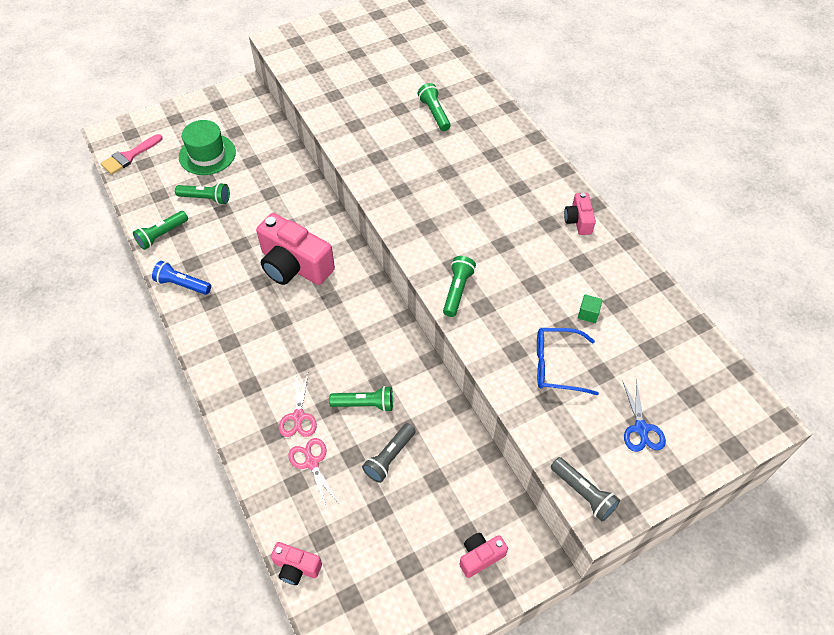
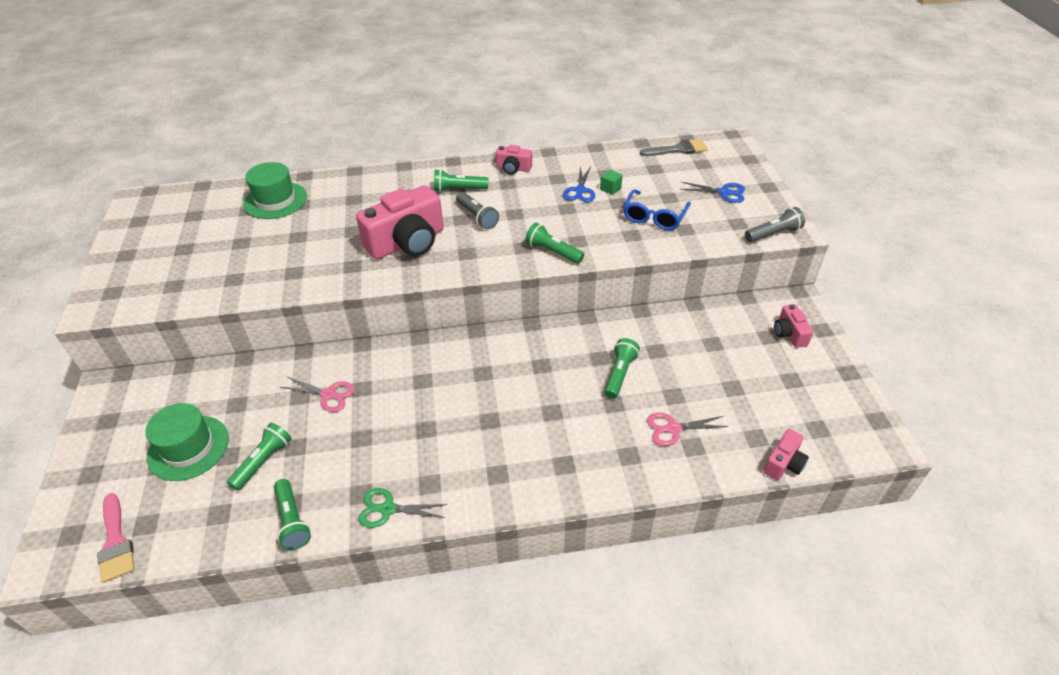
camera: 70 degrees left, 10 degrees down
blue flashlight [152,261,211,295] -> green scissors [358,488,448,528]
pink camera [256,213,335,285] -> pink camera moved to [356,185,444,259]
pink scissors [279,374,317,437] -> pink scissors moved to [281,377,355,412]
grey flashlight [362,423,416,483] -> grey flashlight moved to [456,192,499,229]
green flashlight [418,83,451,131] -> green flashlight moved to [434,169,488,192]
none -> green hat [244,162,307,219]
none -> blue scissors [563,166,595,202]
none -> grey brush [640,139,708,156]

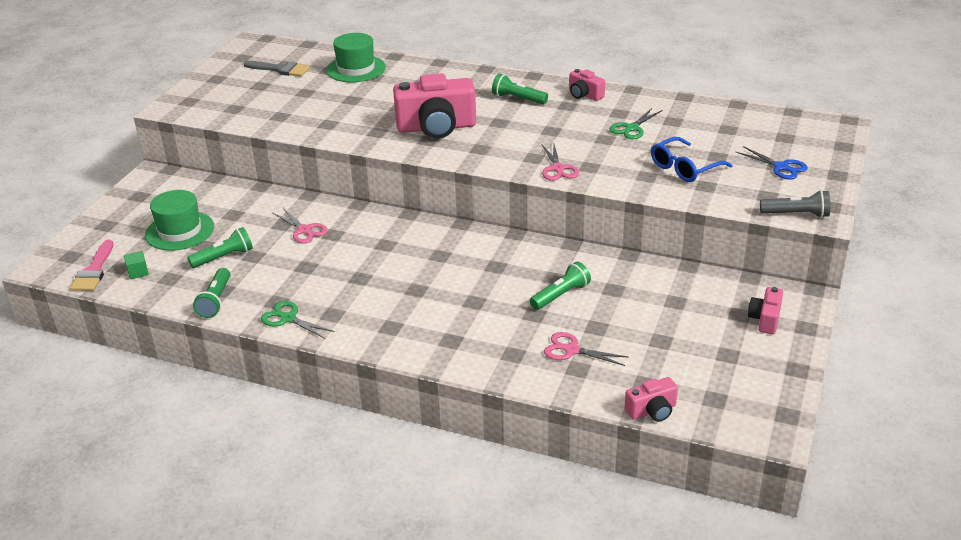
camera: 30 degrees right, 10 degrees down
grey flashlight [456,192,499,229] -> none
green flashlight [525,222,584,264] -> pink scissors [542,145,579,181]
blue scissors [563,166,595,202] -> green scissors [610,108,663,139]
green cube [600,170,623,195] -> green cube moved to [124,251,149,279]
grey brush [640,139,708,156] -> grey brush moved to [244,61,310,77]

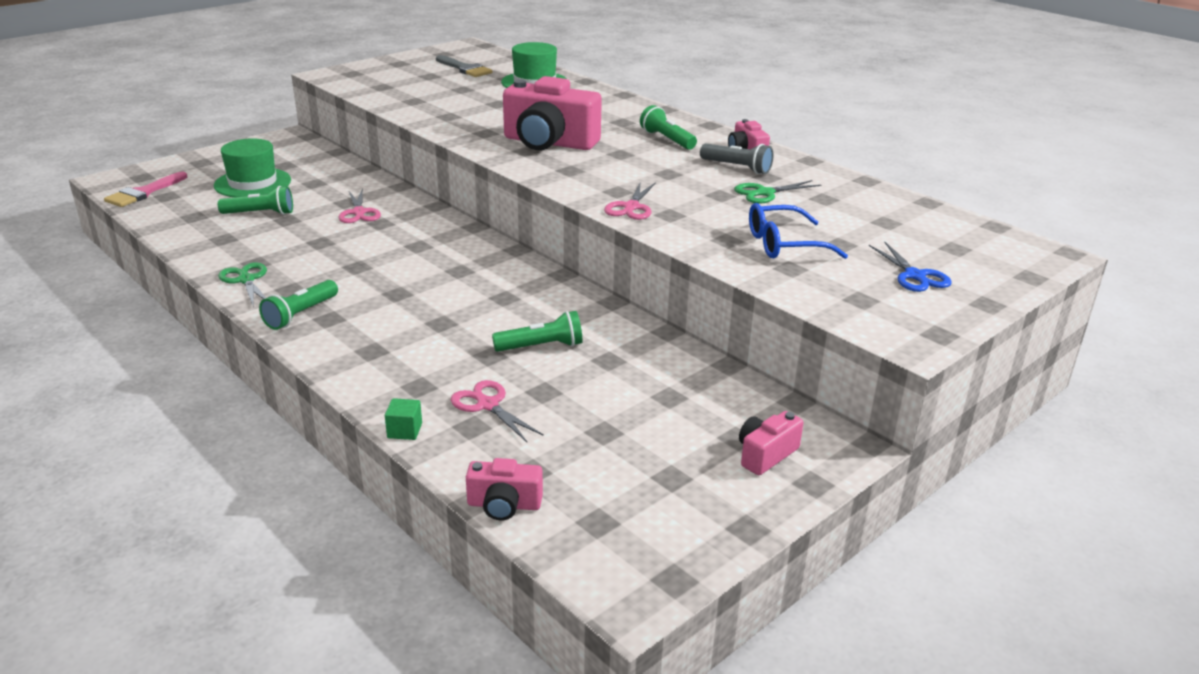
camera: 25 degrees right, 5 degrees down
green cube [124,251,149,279] -> green cube moved to [385,398,422,440]
green flashlight [193,268,230,318] -> green flashlight moved to [259,280,338,330]
grey flashlight [760,190,830,218] -> grey flashlight moved to [700,143,773,174]

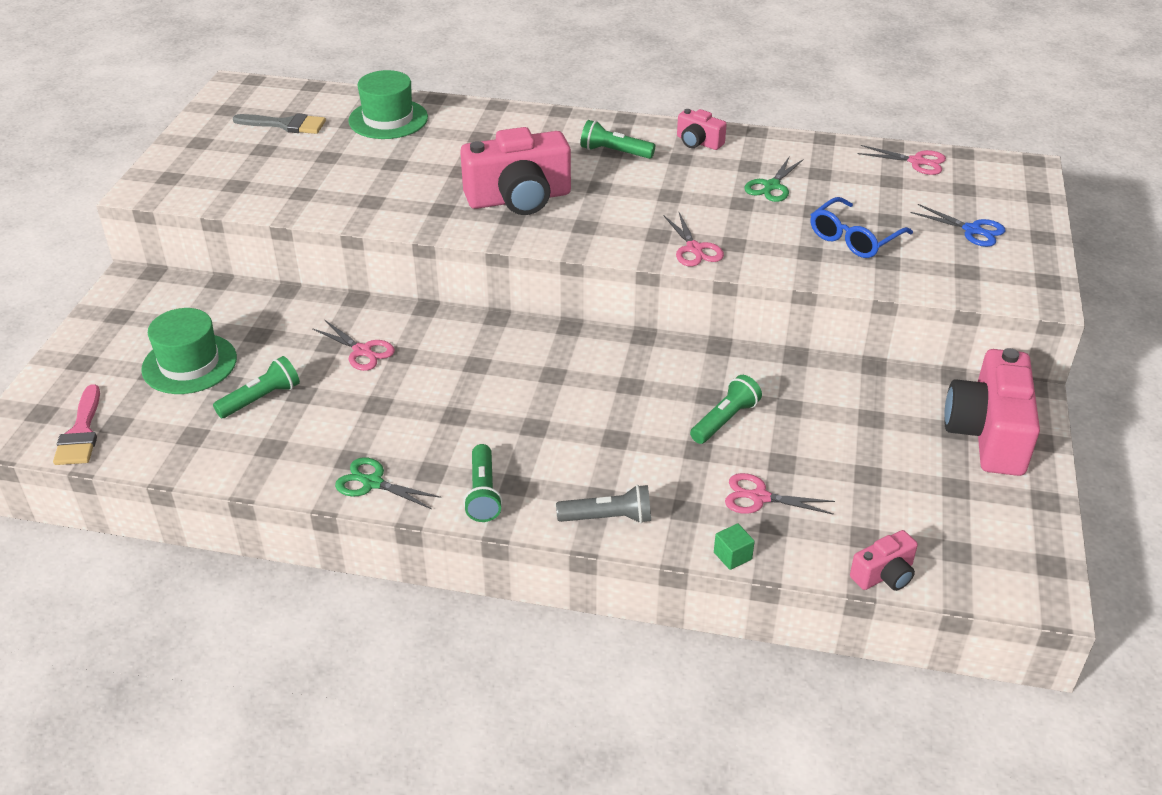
camera: 35 degrees left, 10 degrees up
grey flashlight [700,143,773,174] -> grey flashlight moved to [556,485,651,523]
pink camera [739,411,803,475] -> pink camera [944,348,1040,476], size x2.04
none -> pink scissors [857,145,946,175]

